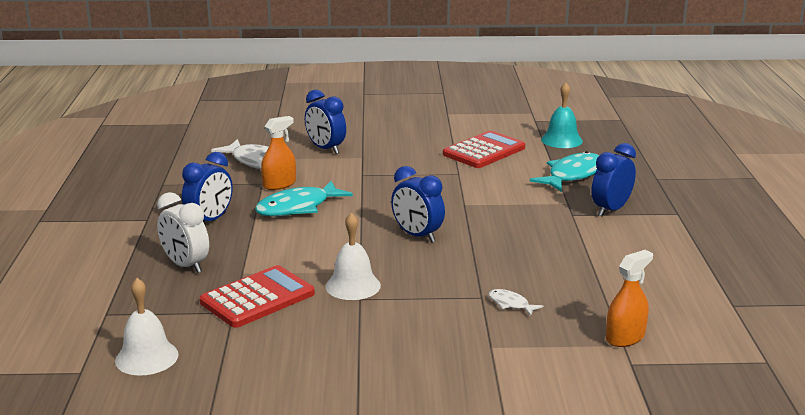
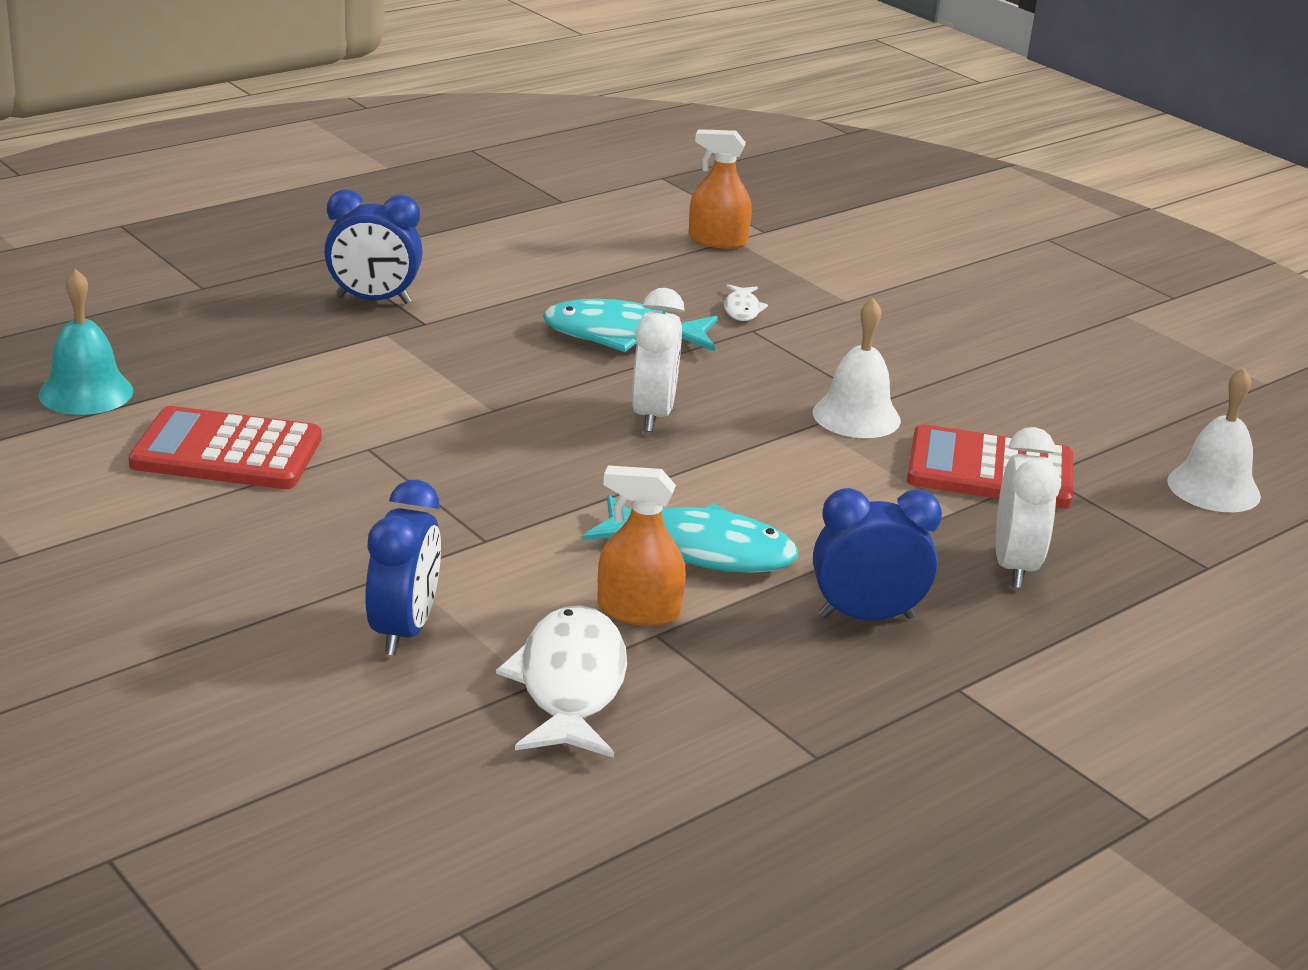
camera: 130 degrees left, 5 degrees up
blue clock [391,166,445,243] -> white clock [632,288,684,432]
turquoise fish [530,151,599,192] -> turquoise fish moved to [543,299,718,352]

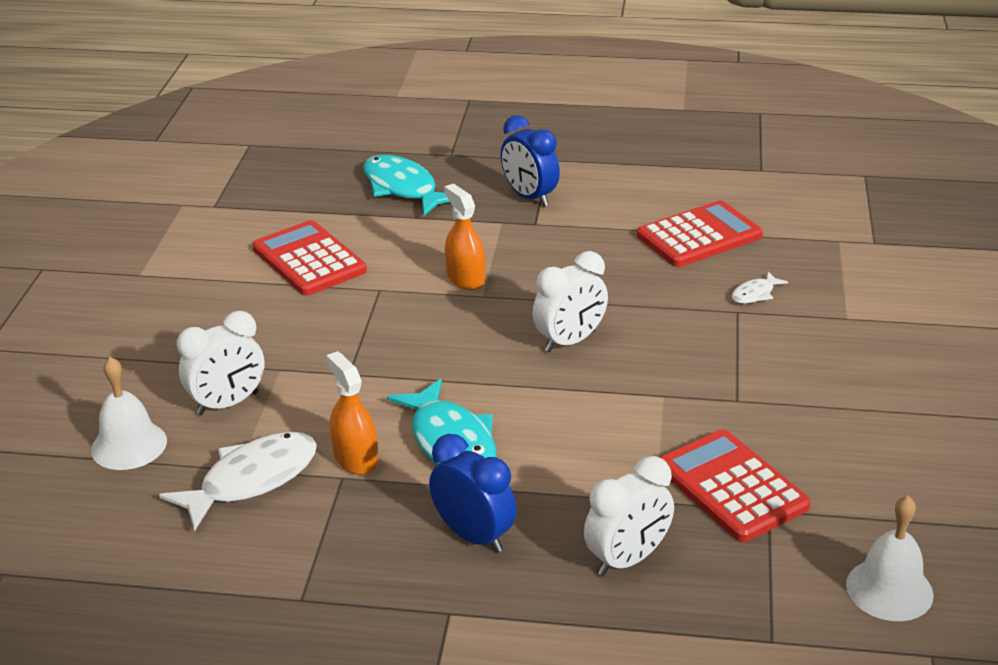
camera: 50 degrees right, 5 degrees up
turquoise bell [39,269,133,415] -> none
blue clock [365,480,441,656] -> white clock [177,311,265,415]
turquoise fish [543,299,718,352] -> turquoise fish moved to [363,155,450,215]
orange spray bottle [689,129,752,249] -> orange spray bottle moved to [444,184,485,290]
white bell [813,298,901,438] -> white bell moved to [91,357,167,470]
none -> red calculator [637,200,763,267]

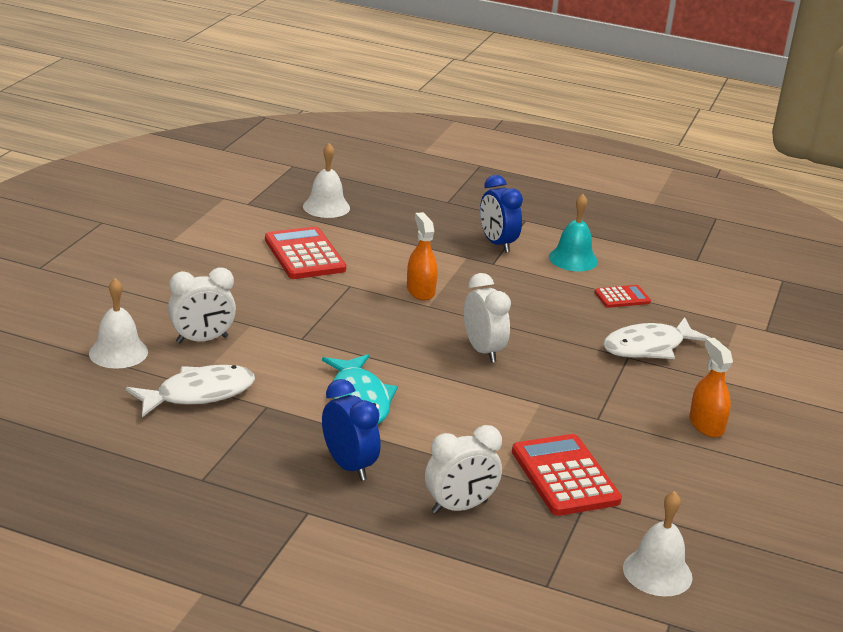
camera: 10 degrees right, 5 degrees down
orange spray bottle [326,351,378,475] -> orange spray bottle moved to [689,338,733,437]
turquoise fish [363,155,450,215] -> none
white clock [532,251,608,352] -> white clock turned 90 degrees counterclockwise [464,273,511,363]
red calculator [637,200,763,267] -> red calculator [595,285,651,308], size x0.54
white fish [732,271,788,304] -> white fish [603,317,711,359], size x2.08
none -> white bell [303,143,350,218]
none -> turquoise bell [549,194,598,271]

